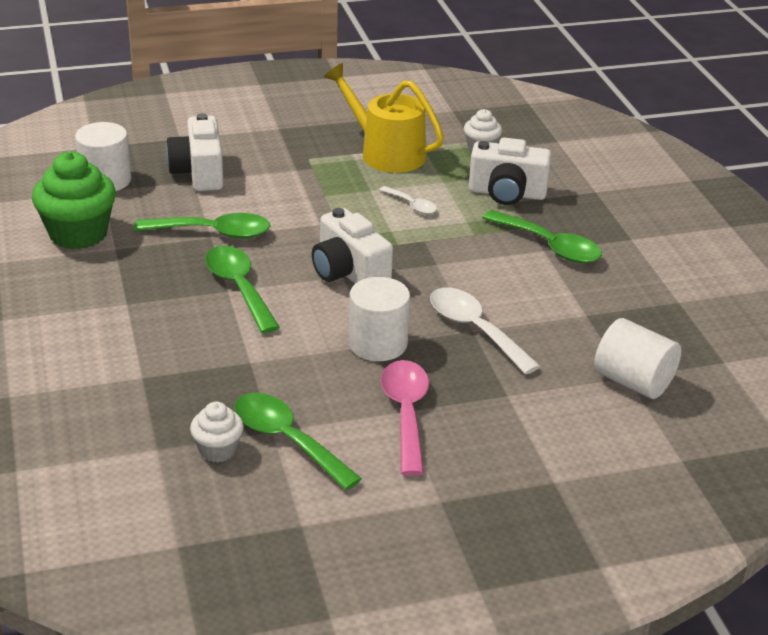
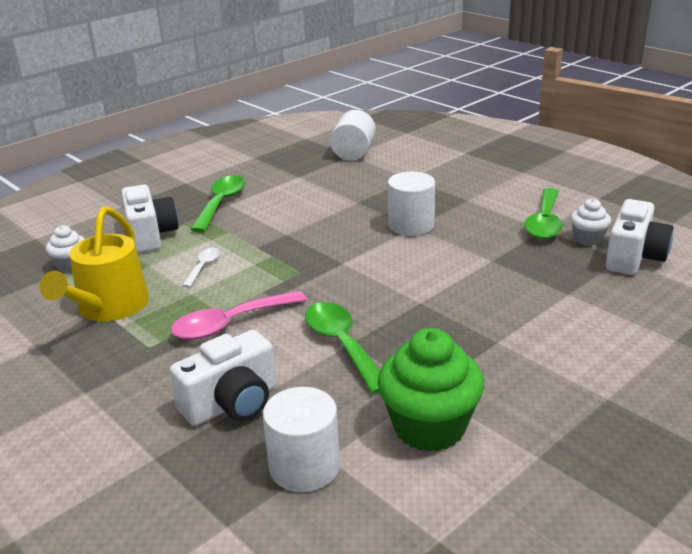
camera: 115 degrees left, 5 degrees down
green spoon [205,246,280,333] -> none
white camera [312,208,393,284] -> white camera moved to [606,199,673,275]
pink spoon [381,360,429,476] -> pink spoon moved to [171,291,307,340]
white spoon [430,287,540,374] -> none

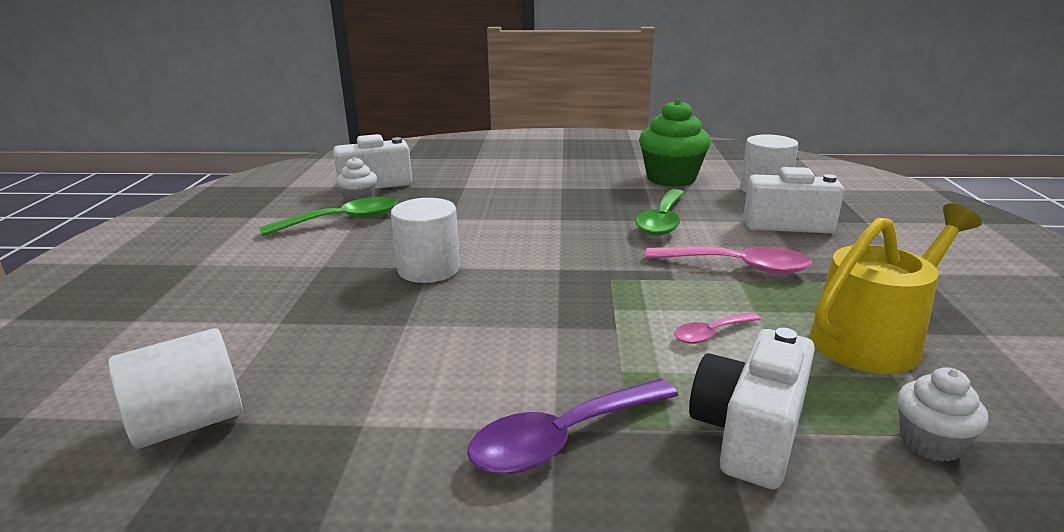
camera: 135 degrees left, 5 degrees down
white spoon [182,248,220,288] -> pink spoon [674,313,761,344]
green spoon [190,175,246,233] -> purple spoon [467,379,678,474]

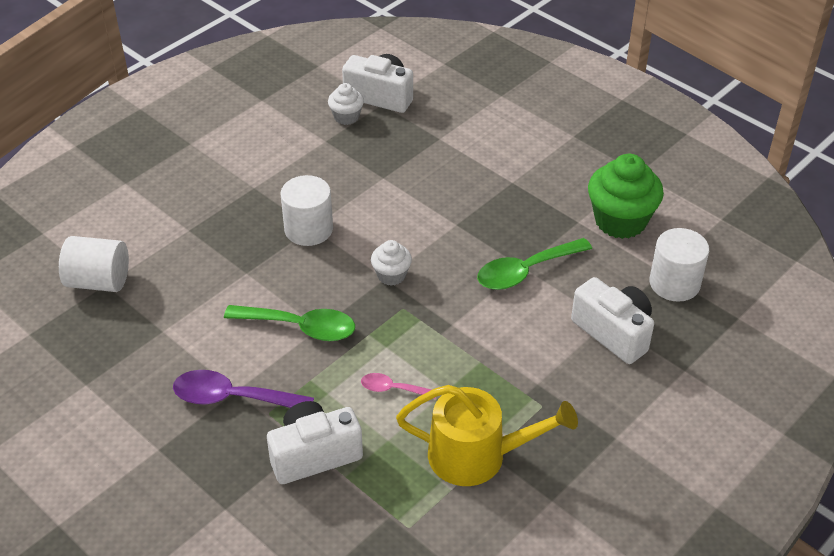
camera: 40 degrees right, 20 degrees up
green spoon [259,197,397,236] -> green spoon moved to [224,305,355,341]
pink spoon [645,246,812,274] -> none
white cupcake [897,367,989,462] -> white cupcake moved to [371,240,412,286]

